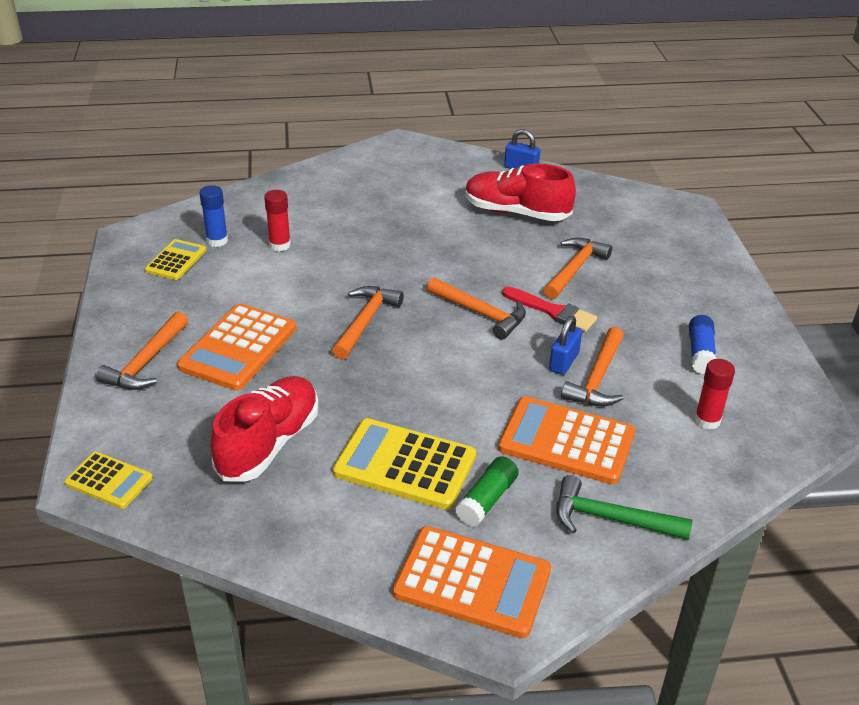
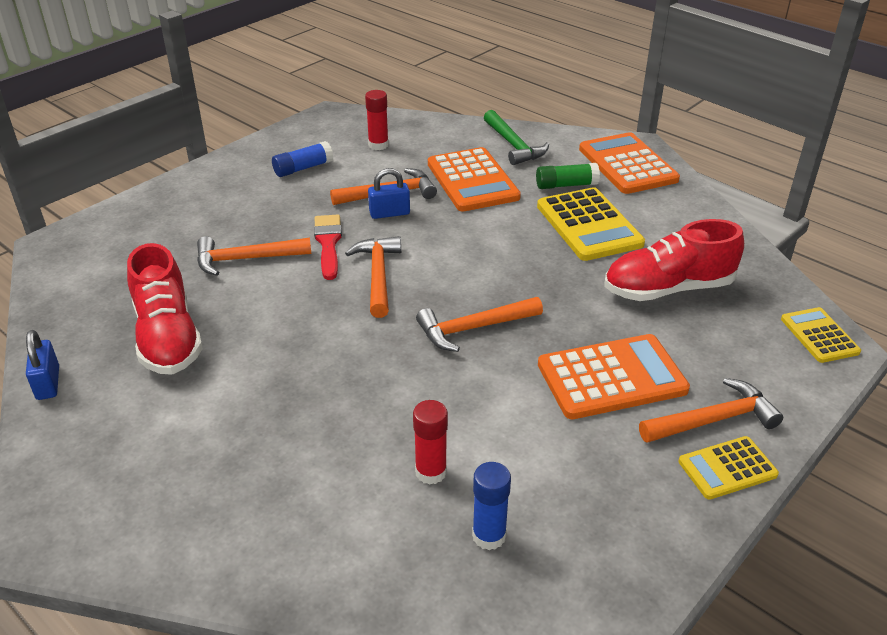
camera: 130 degrees left, 0 degrees up
yellow calculator [145,239,206,280] -> yellow calculator moved to [679,436,779,500]

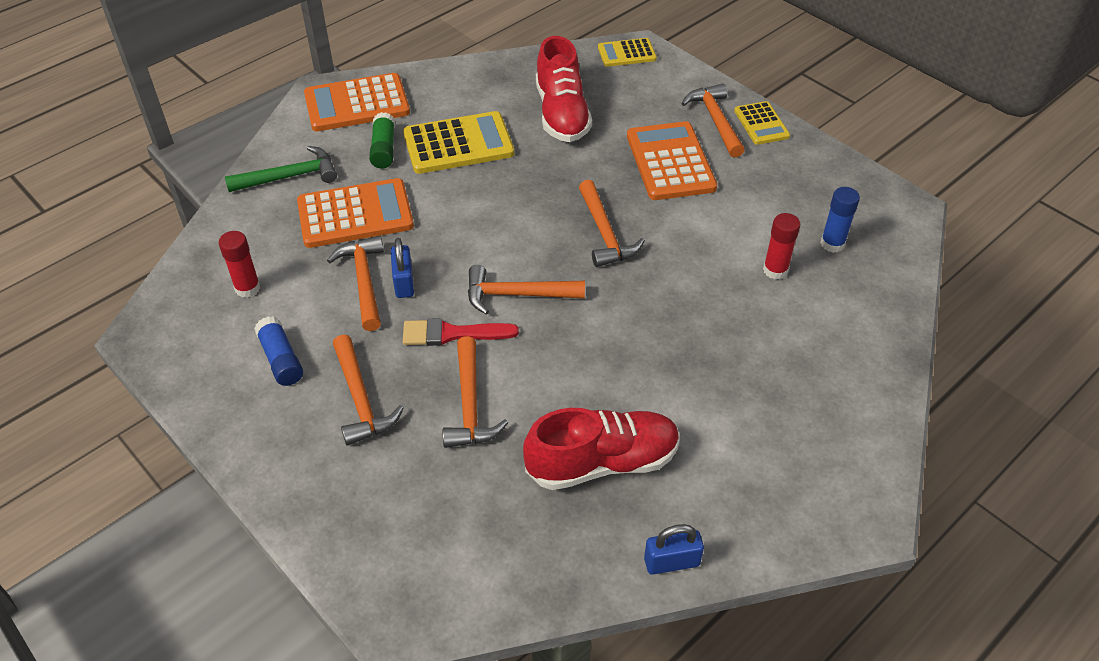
camera: 85 degrees left, 10 degrees up
none -> orange hammer [333,334,404,446]

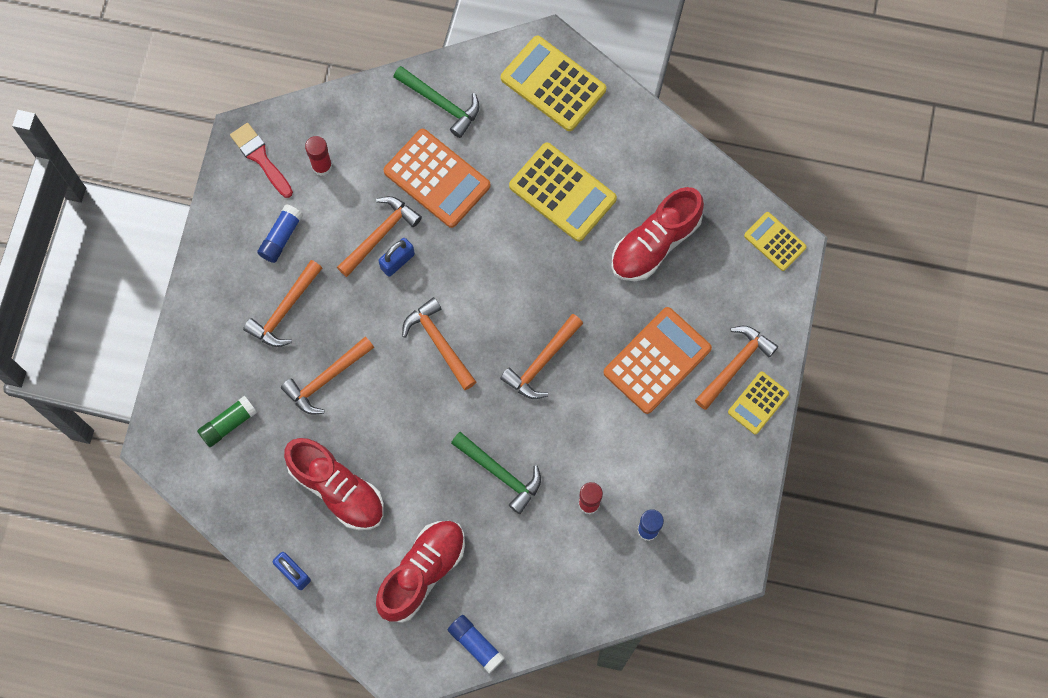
camera: 55 degrees right, 25 degrees up
orange calculator [304,73,410,131] -> yellow calculator [501,36,606,131]
green glue stick [369,112,395,169] -> green glue stick moved to [197,396,257,447]
red brush [403,318,519,346] -> red brush moved to [230,123,293,198]
none -> red shoe [376,521,465,623]
none -> blue glue stick [448,615,505,674]
none -> green hammer [451,432,541,514]

